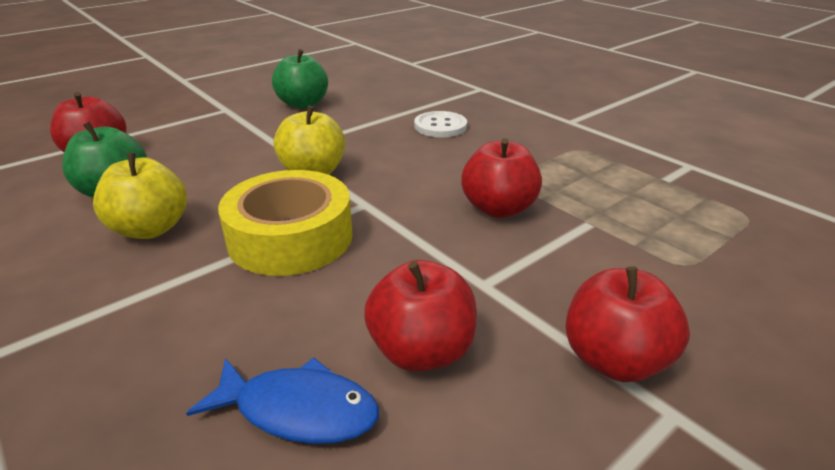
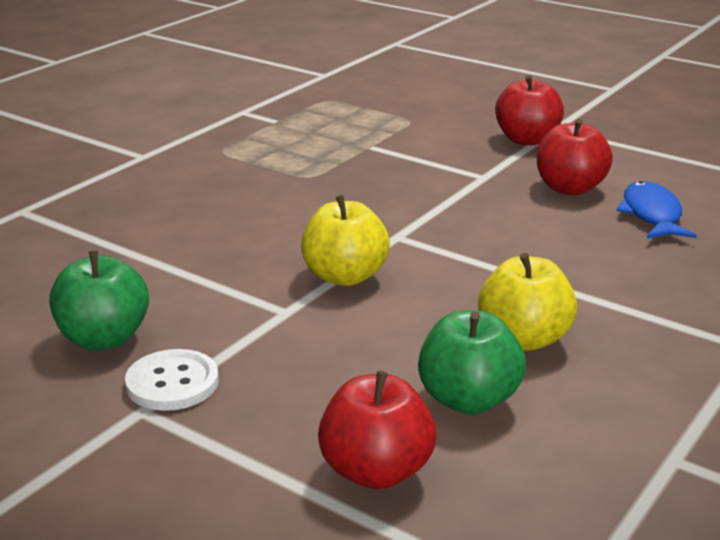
camera: 105 degrees left, 5 degrees down
yellow tape [218,170,353,276] -> none
white button [414,111,467,137] -> white button moved to [125,349,219,411]
red apple [461,138,542,218] -> none

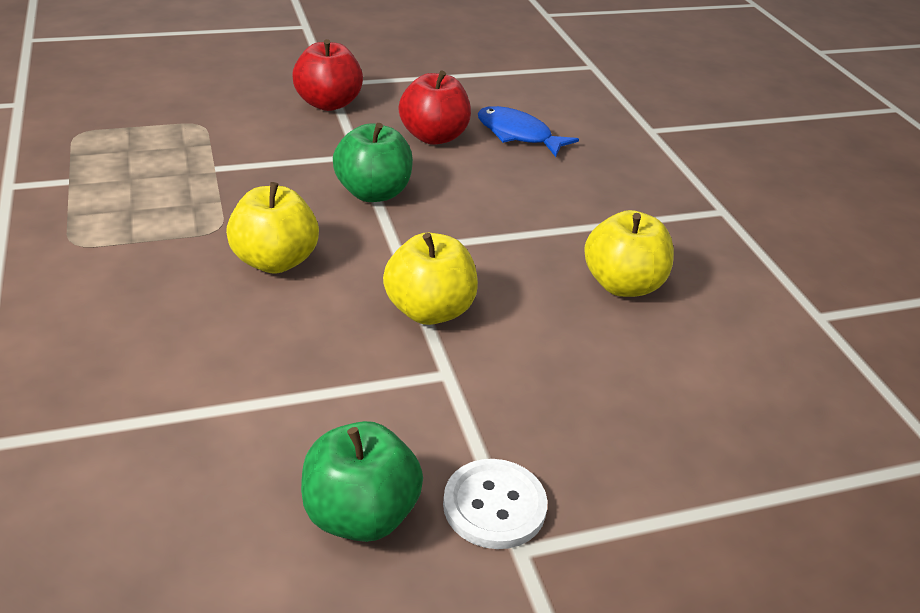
camera: 55 degrees left, 10 degrees up
red apple [318,371,436,490] -> none
green apple [418,310,526,414] -> green apple moved to [333,123,413,202]
none -> yellow apple [226,182,319,274]

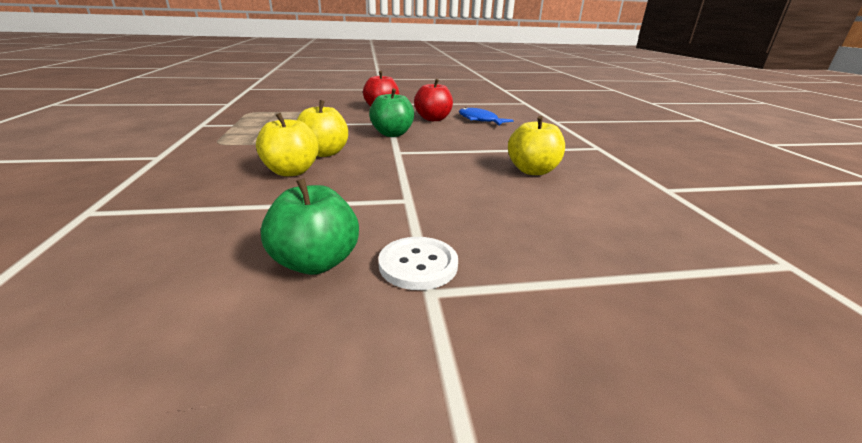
camera: 10 degrees right, 10 degrees down
yellow apple [383,232,478,325] -> yellow apple moved to [256,113,319,176]

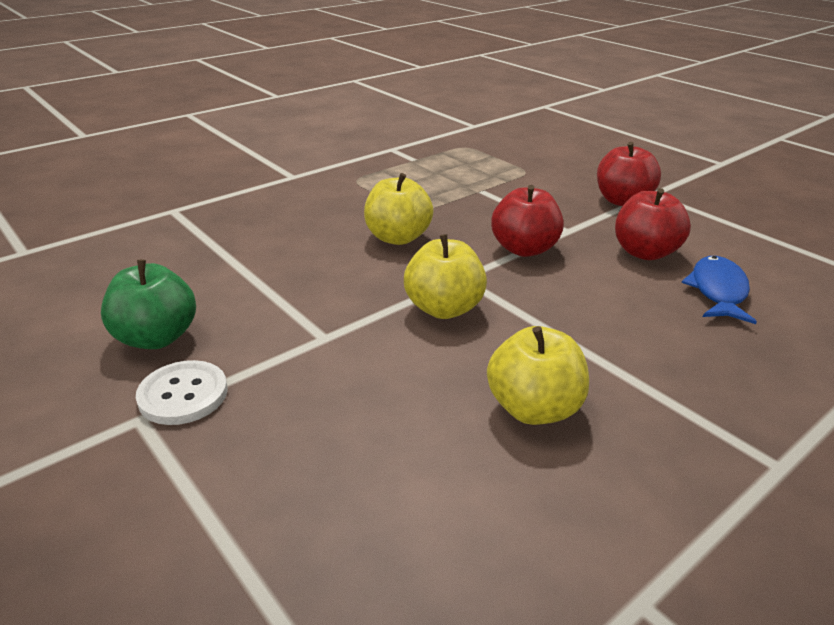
camera: 60 degrees right, 5 degrees up
yellow apple [256,113,319,176] -> yellow apple moved to [404,234,487,319]
green apple [369,88,414,137] -> red apple [491,185,564,257]

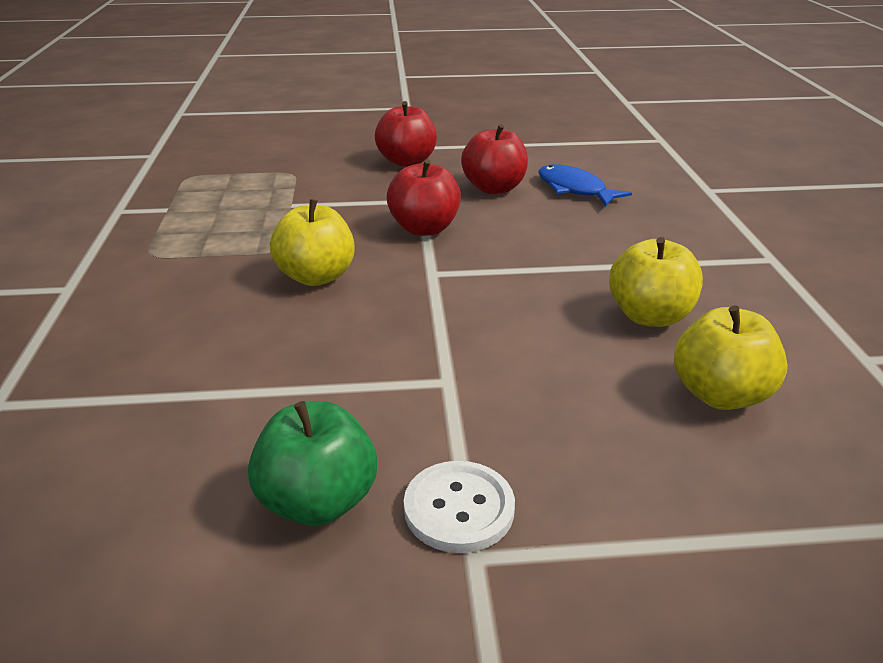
camera: 55 degrees left, 0 degrees up
yellow apple [404,234,487,319] -> yellow apple moved to [674,305,788,410]

